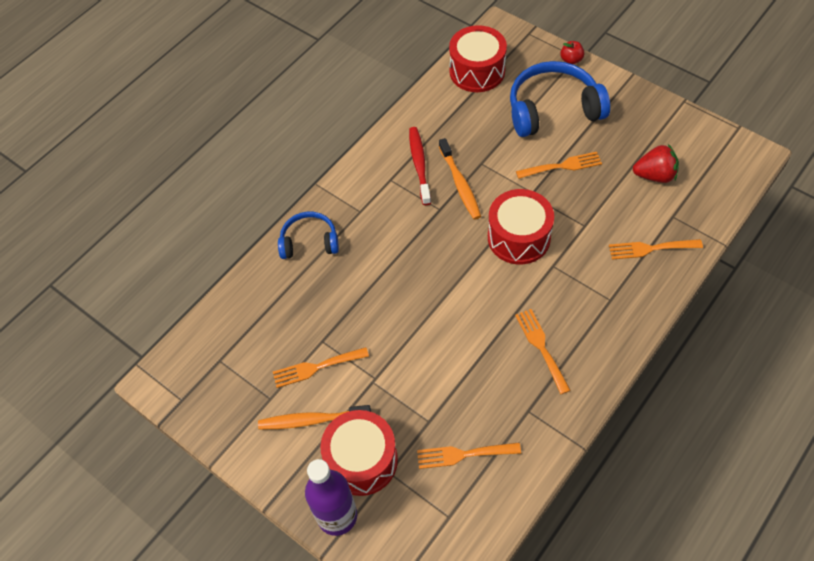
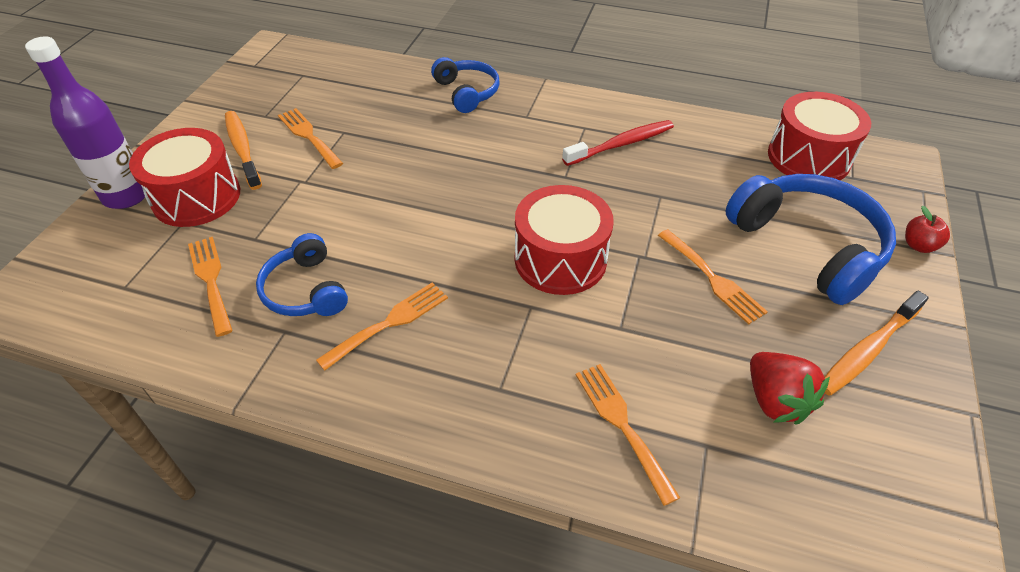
camera: 65 degrees right, 10 degrees down
orange toothbrush [439,138,481,220] -> orange toothbrush moved to [825,291,929,396]
none -> blue headphones [256,233,348,316]

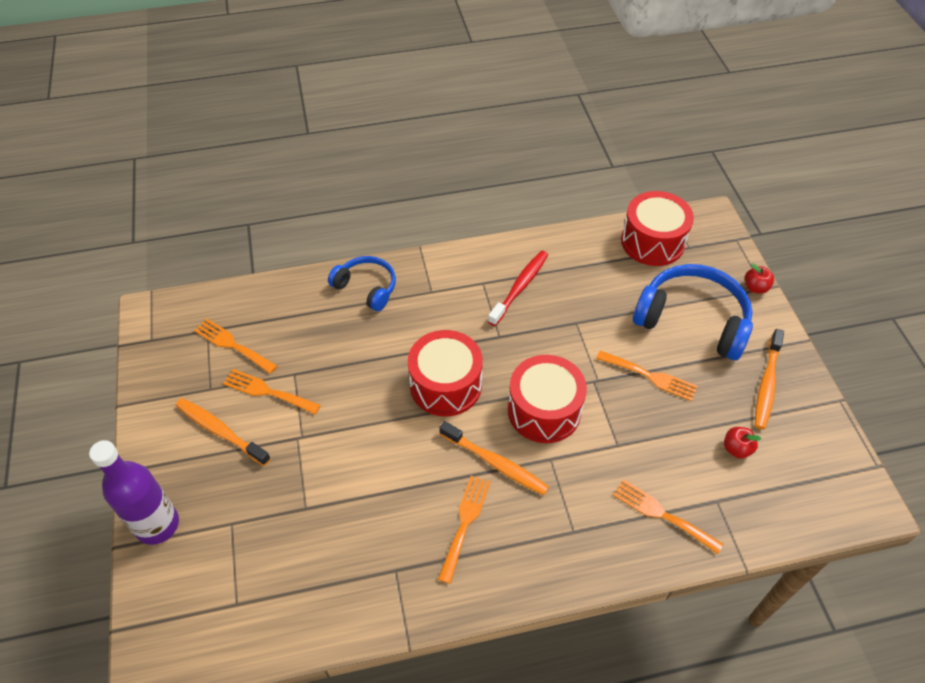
camera: 30 degrees left, 5 degrees up
red drum [129,128,240,227] -> red drum moved to [408,330,483,416]
orange fork [188,237,233,337] -> orange fork moved to [194,319,277,374]
blue headphones [256,233,348,316] -> none
red strawberry [750,352,830,424] -> red apple [724,427,761,459]
none -> orange toothbrush [439,421,549,495]

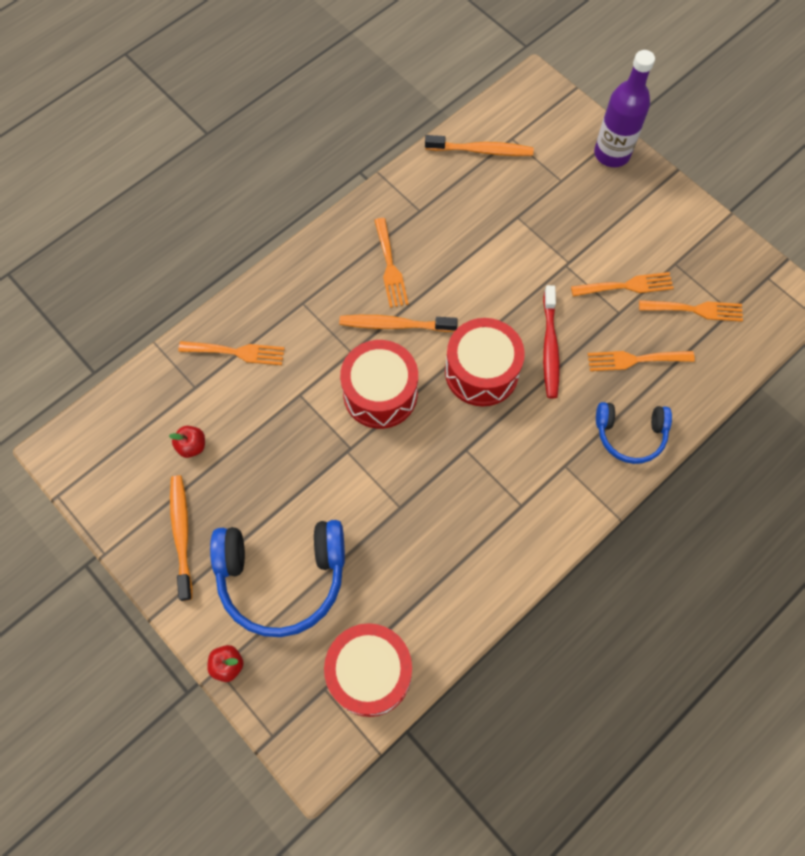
camera: 150 degrees right, 15 degrees up
orange toothbrush [175,398,271,466] -> orange toothbrush moved to [425,135,534,156]
red toothbrush [488,251,548,326] -> red toothbrush moved to [543,285,560,398]
orange fork [596,350,698,401] -> orange fork moved to [588,351,695,371]

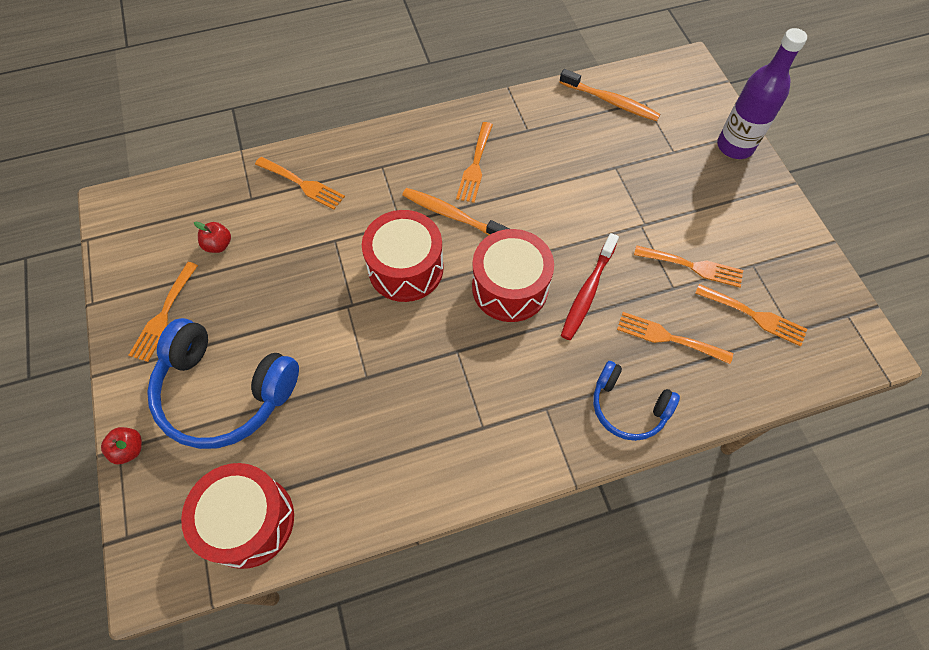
camera: 25 degrees right, 5 degrees down
orange toothbrush [170,475,192,601] -> orange fork [128,262,198,362]

